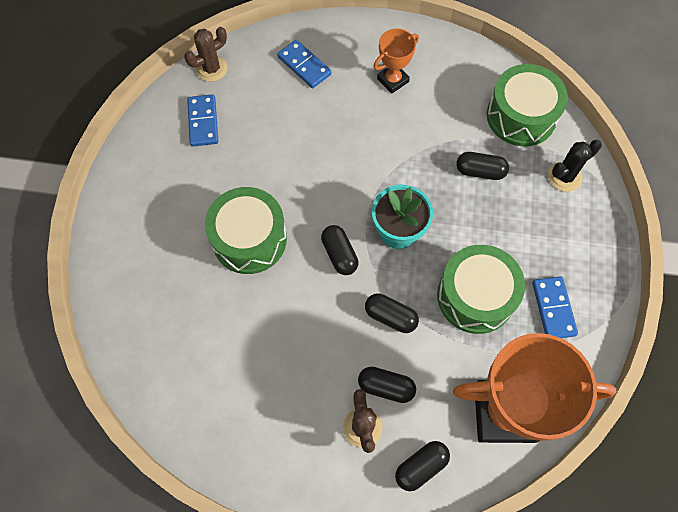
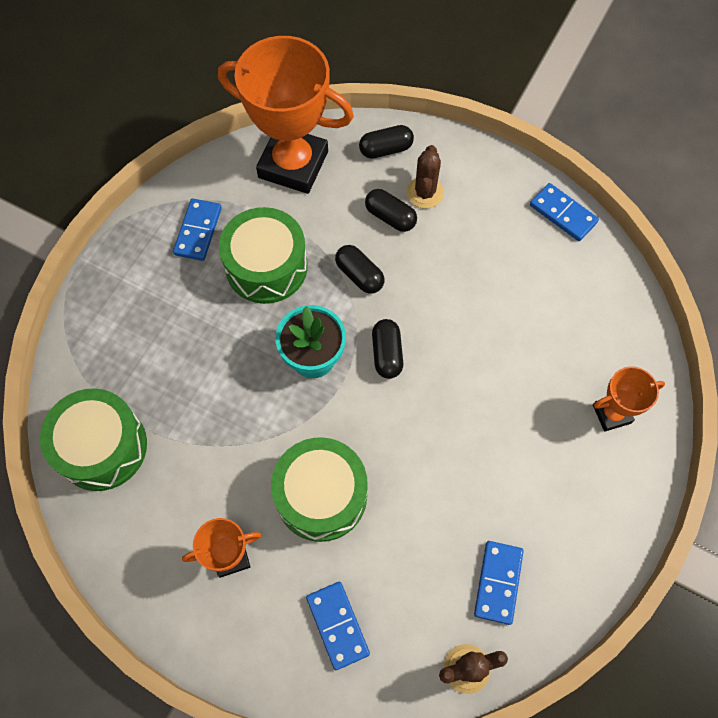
camera: 160 degrees left, 0 degrees up
green drum [205,187,287,274] -> green drum moved to [271,437,368,542]
black capsule [456,152,509,180] -> none
black cactus [548,140,602,192] -> none
none -> blue domino [530,183,599,241]
none -> orange trophy [593,366,665,432]

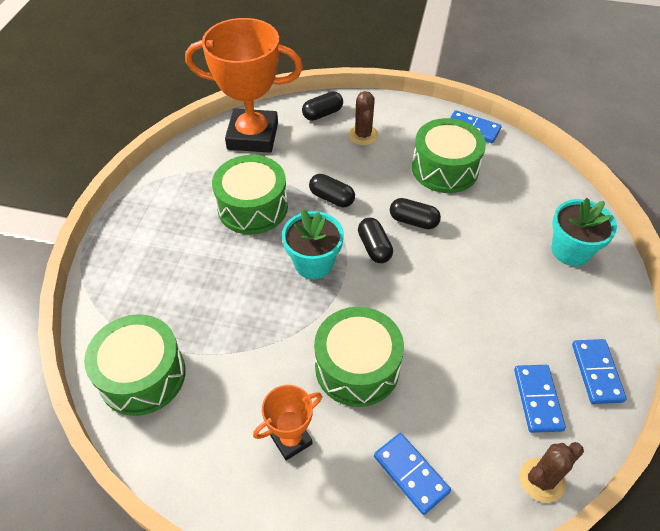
camera: 15 degrees left, 15 degrees down
blue domino [173,199,222,261] -> blue domino moved to [572,339,627,404]
black capsule [365,189,417,232] -> black capsule moved to [390,198,441,229]
orange trophy [593,366,665,432] -> turquoise flower pot [551,198,617,266]
none -> green drum [412,118,486,193]

